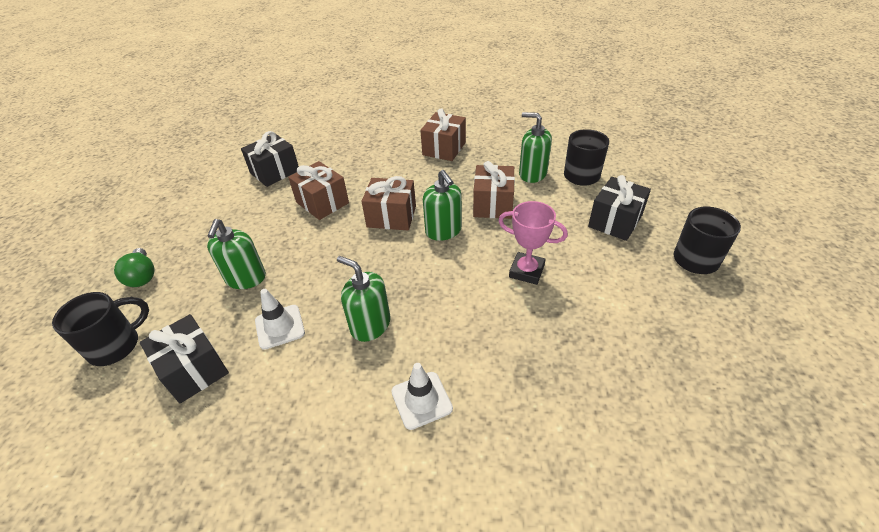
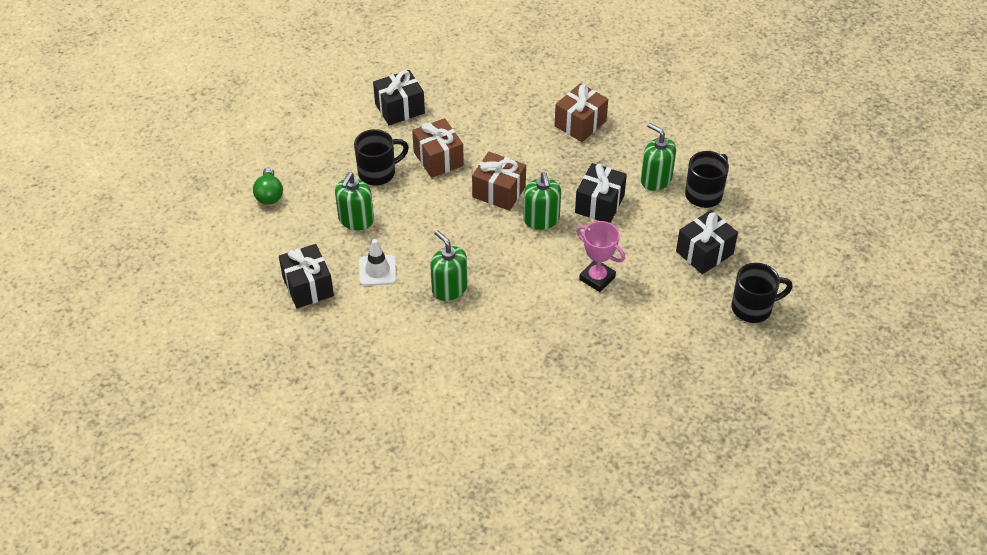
camera: 15 degrees right, 5 degrees up
black mug [52,292,149,366] -> black mug moved to [354,129,409,186]
white traffic cone [391,363,453,430] -> none
brown gift [473,161,515,219] -> black gift [575,163,627,223]

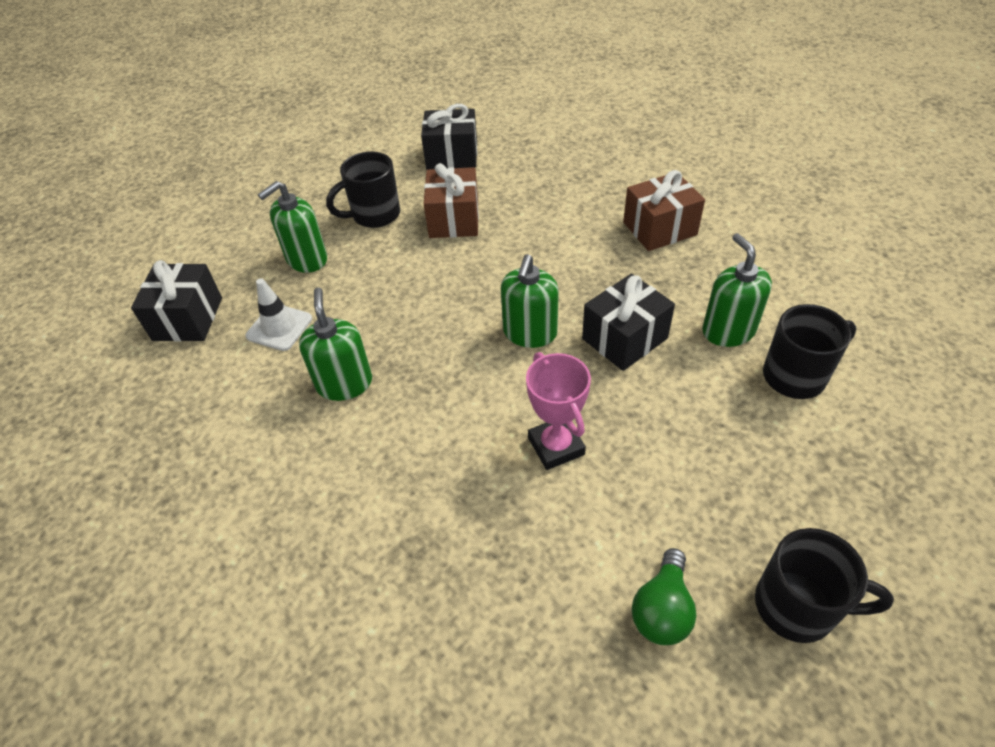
camera: 30 degrees right, 0 degrees up
green light bulb [253,167,283,205] -> green light bulb moved to [632,548,696,645]
black mug [354,129,409,186] -> black mug turned 150 degrees clockwise [326,152,400,228]
brown gift [472,152,526,211] -> none
black gift [676,210,738,274] -> none

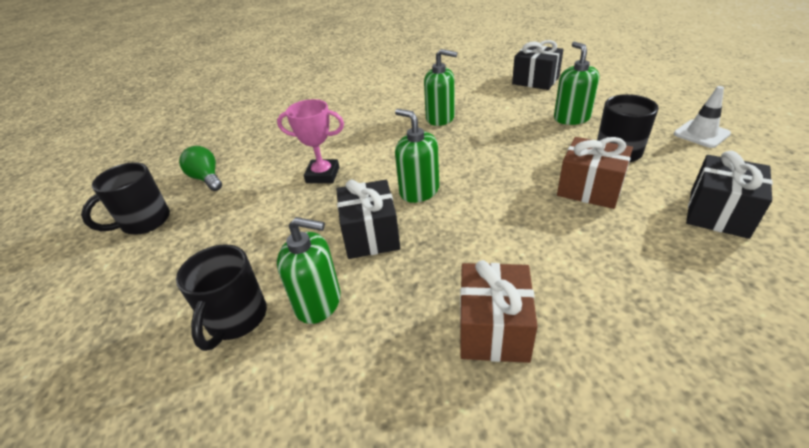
camera: 120 degrees right, 10 degrees down
white traffic cone [245,278,312,351] -> white traffic cone moved to [674,86,731,148]

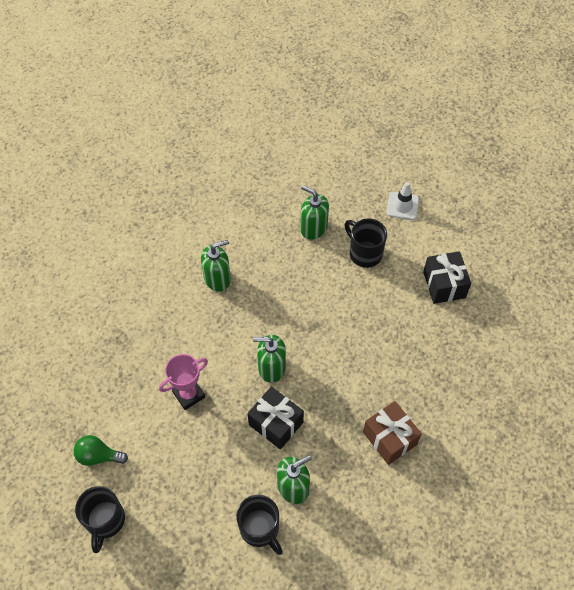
camera: 45 degrees left, 20 degrees up
black gift [512,40,564,90] -> none
brown gift [557,137,633,209] -> none

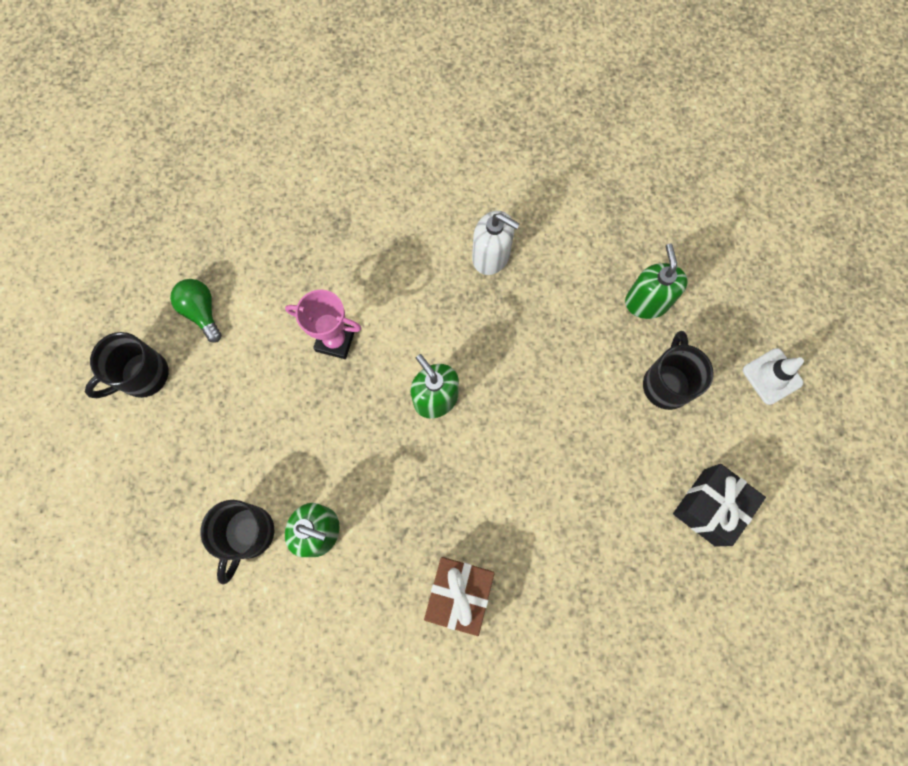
camera: 50 degrees right, 15 degrees up
green soap dispenser [201,240,231,292] -> white soap dispenser [472,211,520,275]
black gift [247,387,304,449] -> none

